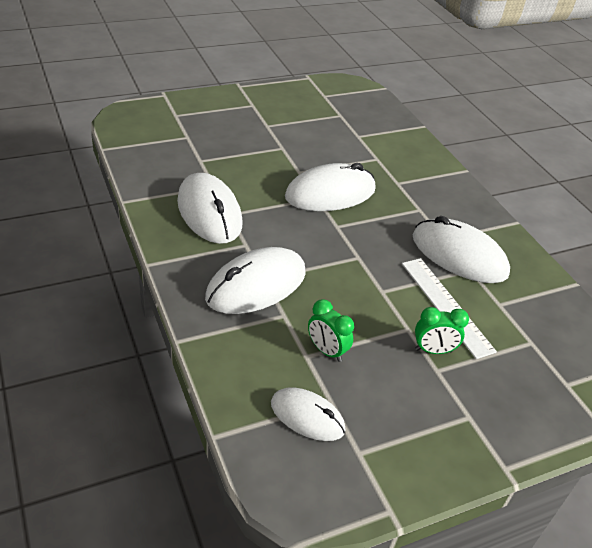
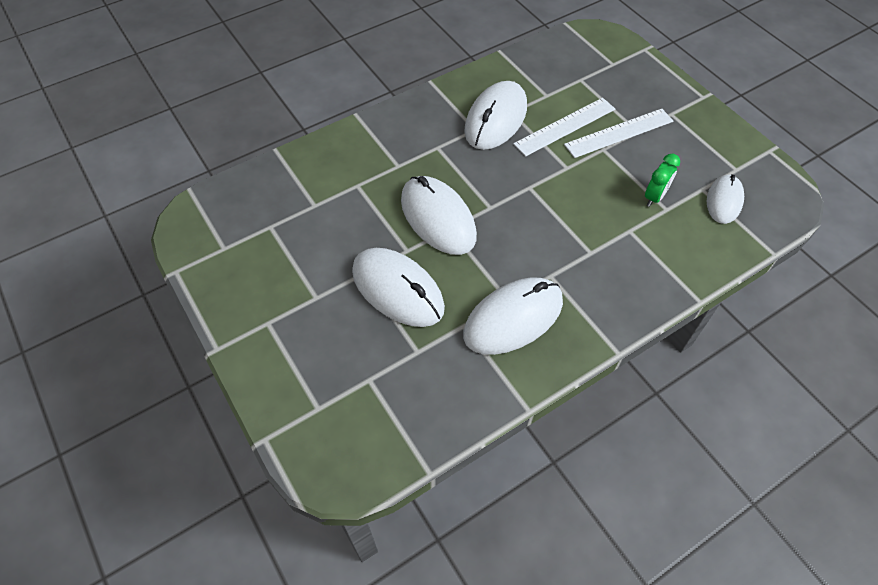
camera: 95 degrees left, 15 degrees up
white mouse [205,247,306,314] -> white mouse moved to [352,248,445,327]
green clock [415,307,469,354] -> white ruler [564,109,673,158]

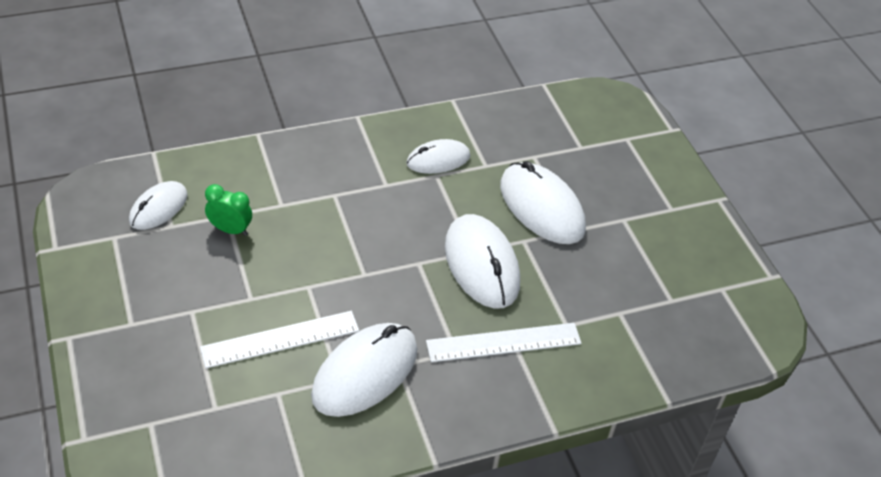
camera: 170 degrees left, 10 degrees down
white mouse [463,277,563,355] -> white mouse [406,139,470,174], size x0.60
white ruler [564,109,673,158] -> white ruler moved to [426,323,582,362]
green clock [645,153,680,207] -> green clock turned 60 degrees clockwise [205,184,252,236]

